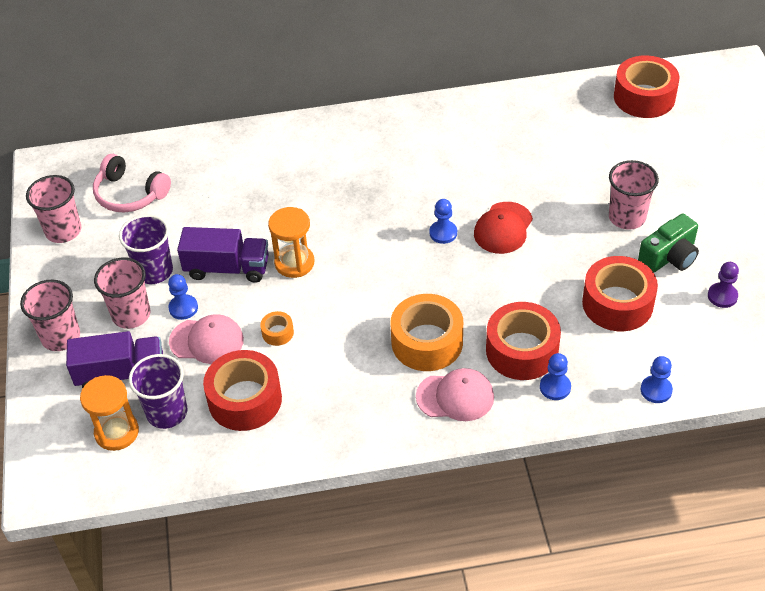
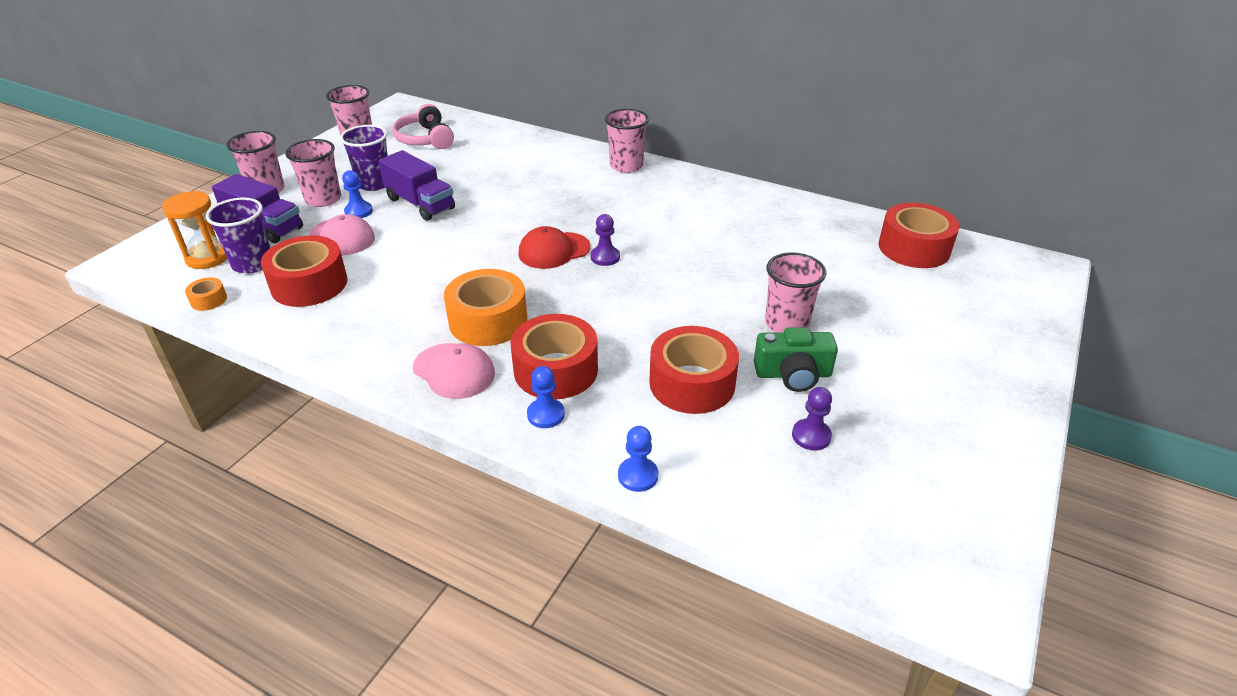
camera: 35 degrees right, 10 degrees down
orange tape [260,311,294,346] -> orange tape moved to [185,277,227,311]
orange hourglass [268,207,314,278] -> none
blue pawn [429,199,457,244] -> purple pawn [591,214,620,266]
red cap [474,202,533,254] -> red cap moved to [518,226,590,269]
none -> pink cup [605,109,649,173]

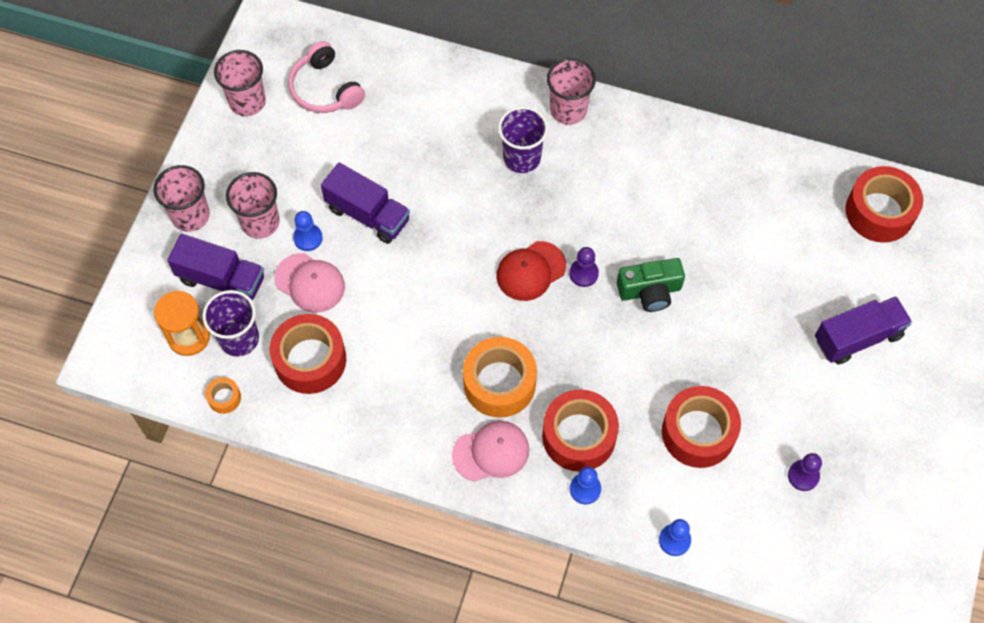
camera: 10 degrees left, 25 degrees up
purple cup [340,125,388,191] -> purple cup moved to [498,106,548,173]
pink cap [413,343,495,399] -> pink cap turned 45 degrees counterclockwise [452,421,529,482]
green camera [754,327,838,392] -> green camera moved to [617,258,685,312]
pink cup [765,252,826,333] -> none
none -> purple truck [815,296,912,364]

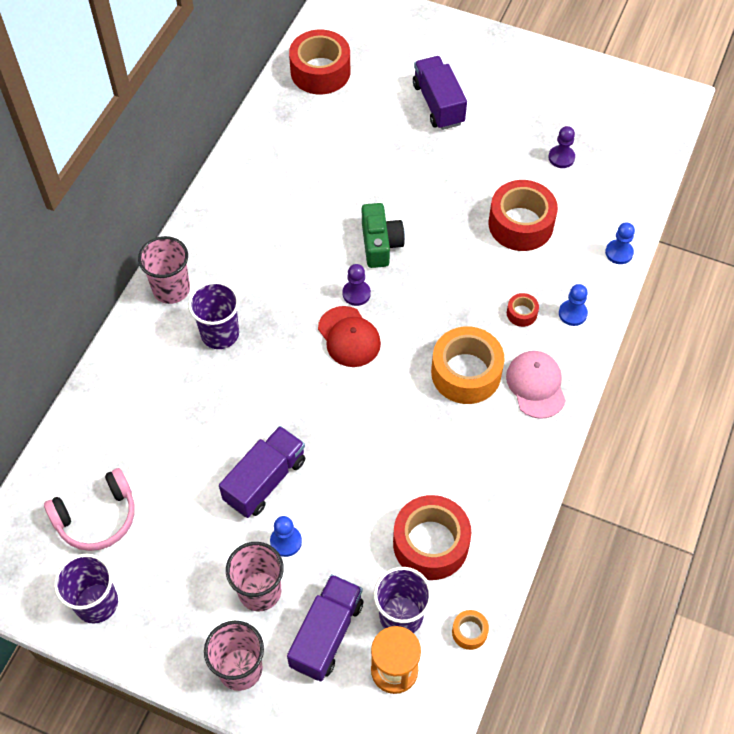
camera: 85 degrees left, 5 degrees down
pink cup [214,50,266,116] -> purple cup [54,554,118,624]
pink cap [274,253,345,313] -> none
red tape [542,389,619,472] -> red tape [507,293,539,327], size x0.45

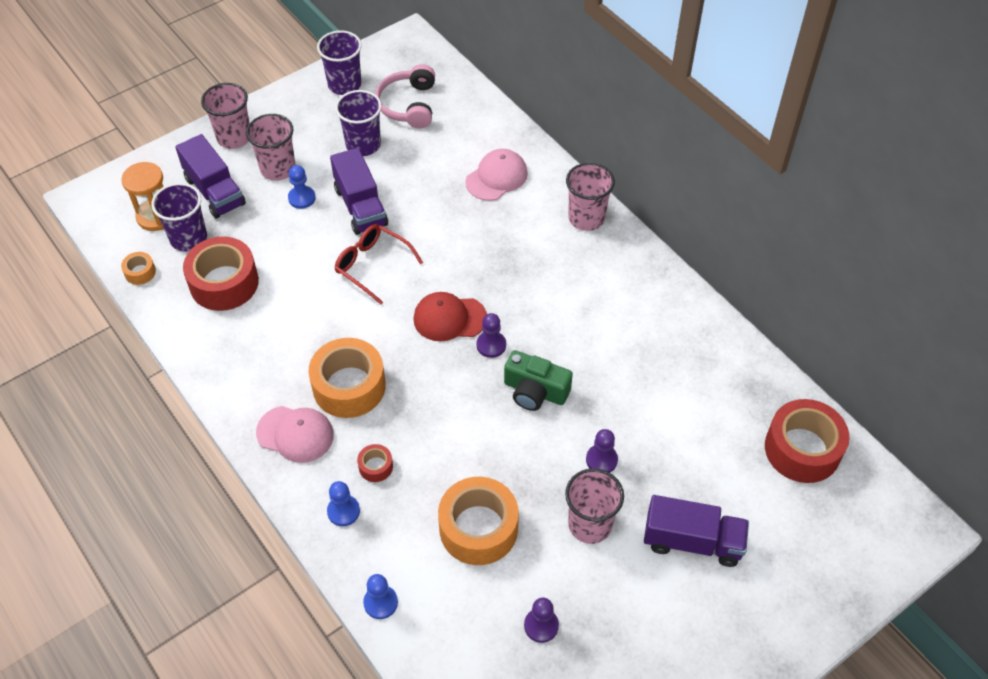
camera: 120 degrees right, 5 degrees down
purple cup [188,281,239,349] -> purple cup moved to [335,90,382,156]
red tape [488,180,558,251] -> orange tape [438,477,519,565]
none -> red glasses [335,224,423,304]
none -> pink cap [465,149,528,201]
none -> pink cup [565,468,624,544]
none -> purple pawn [586,429,618,473]

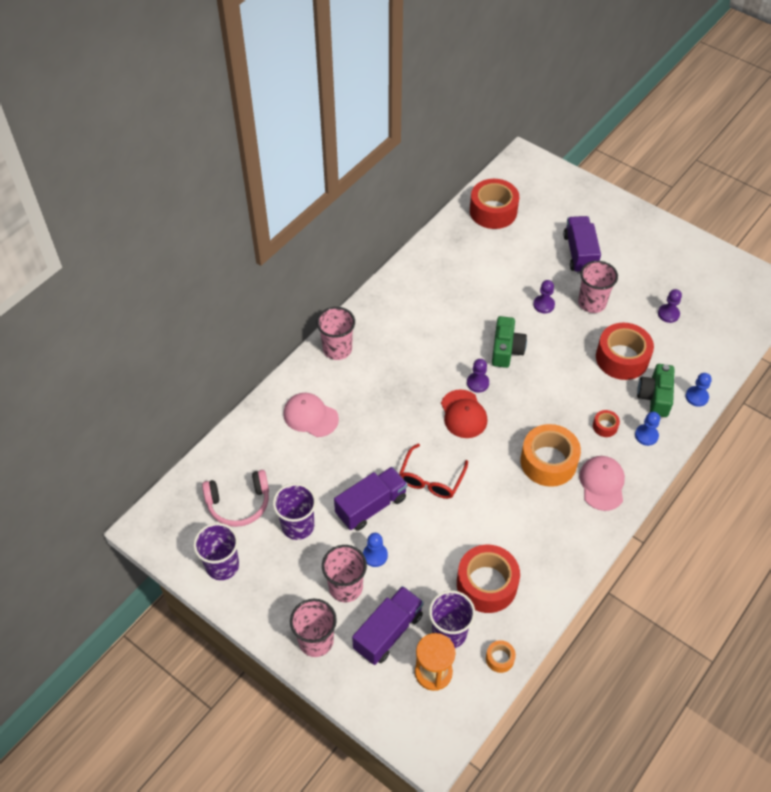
camera: 105 degrees left, 0 degrees up
orange tape [438,477,519,565] -> red tape [596,323,654,380]
none -> green camera [637,364,674,417]

